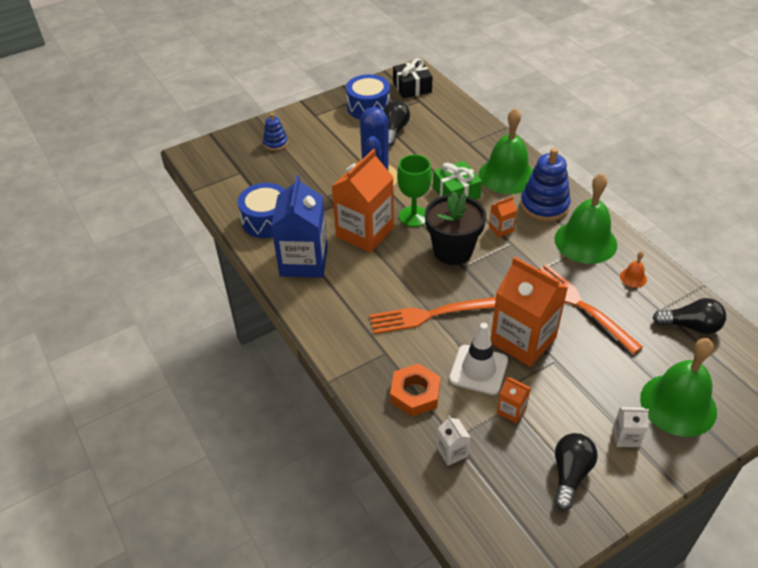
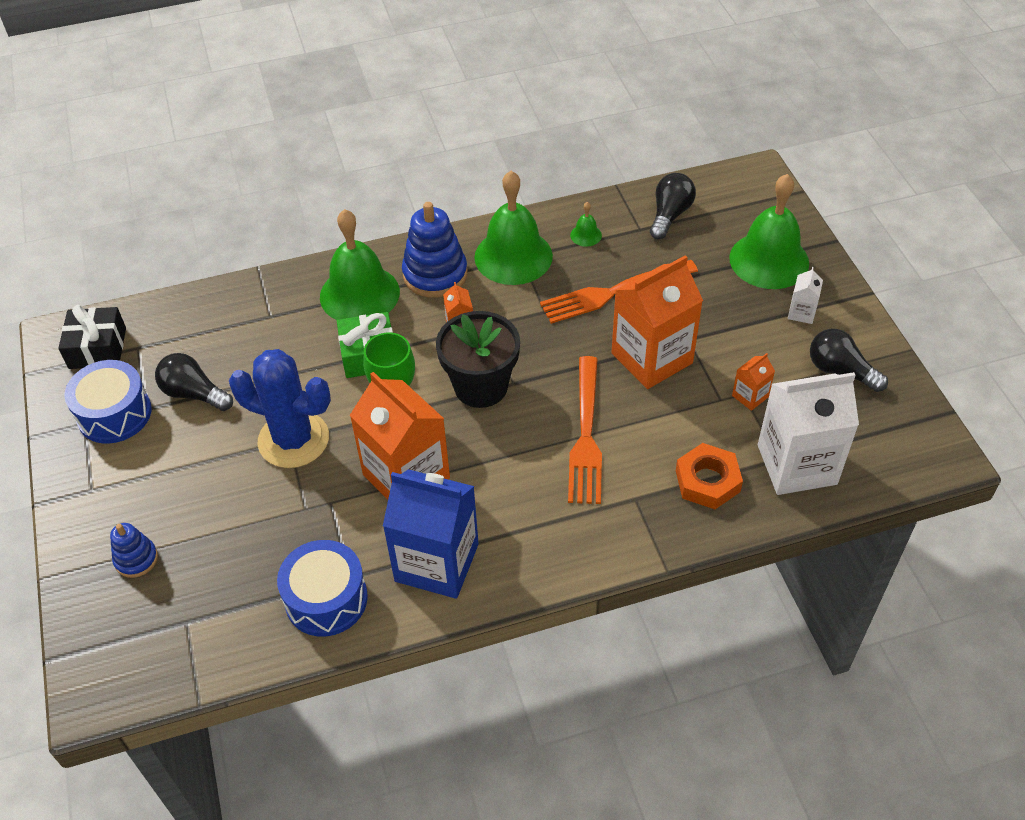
camera: 75 degrees left, 5 degrees up
white carton [437,415,471,466] -> white carton [758,372,859,495], size x2.31
white traffic cone [449,323,508,395] -> none
orange bell [620,251,647,288] -> green bell [570,202,602,247]

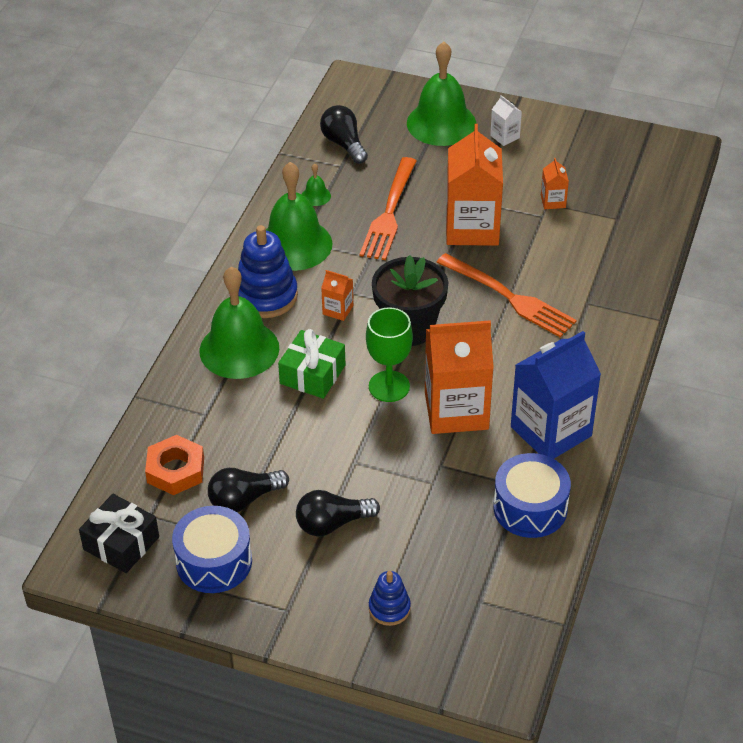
camera: 55 degrees left, 5 degrees down
blue cactus [229,349,331,468] -> none
orange nut [676,443,743,509] -> orange nut moved to [145,435,204,495]
white carton [758,372,859,495] -> none
black light bulb [810,329,888,392] -> black light bulb moved to [296,490,380,536]

